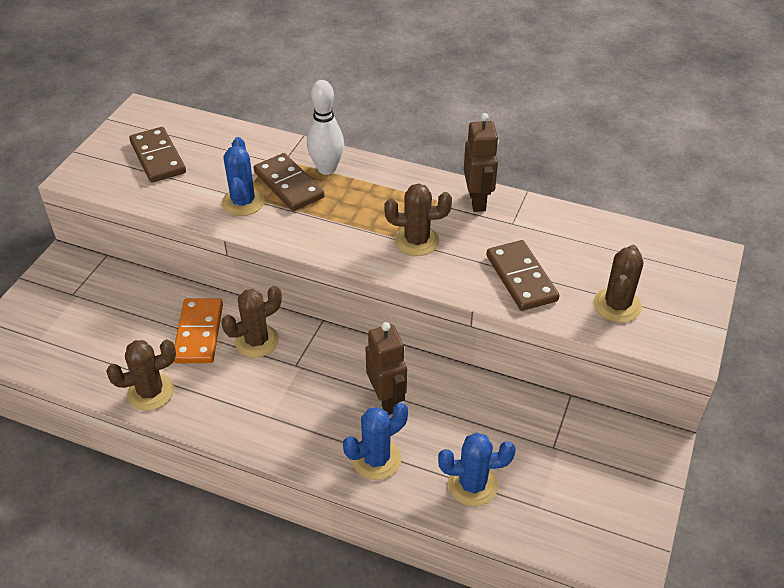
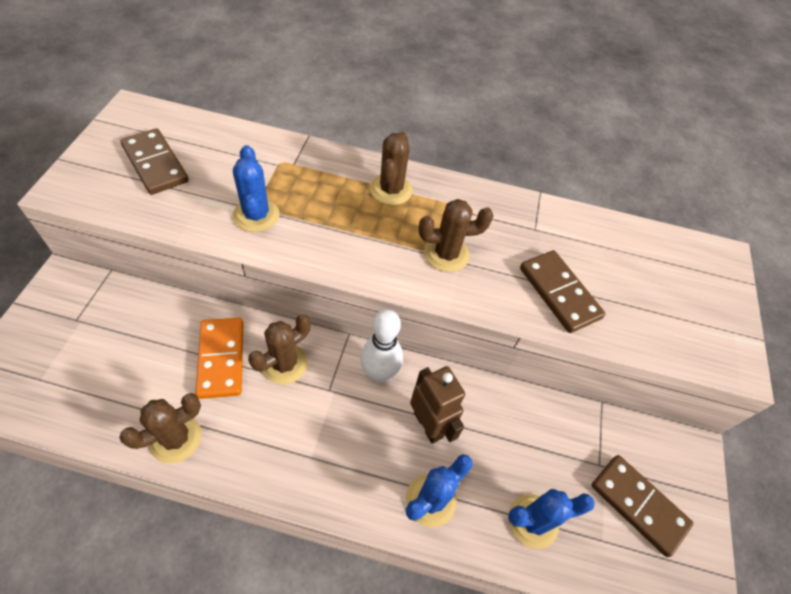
camera: 15 degrees left, 10 degrees up
brown domino [254,153,325,211] -> brown domino moved to [591,455,694,557]
white bowling pin [307,80,344,175] -> white bowling pin moved to [360,310,403,383]
brown robot [464,113,499,212] -> none
brown cactus [593,245,643,323] -> brown cactus moved to [370,132,413,205]

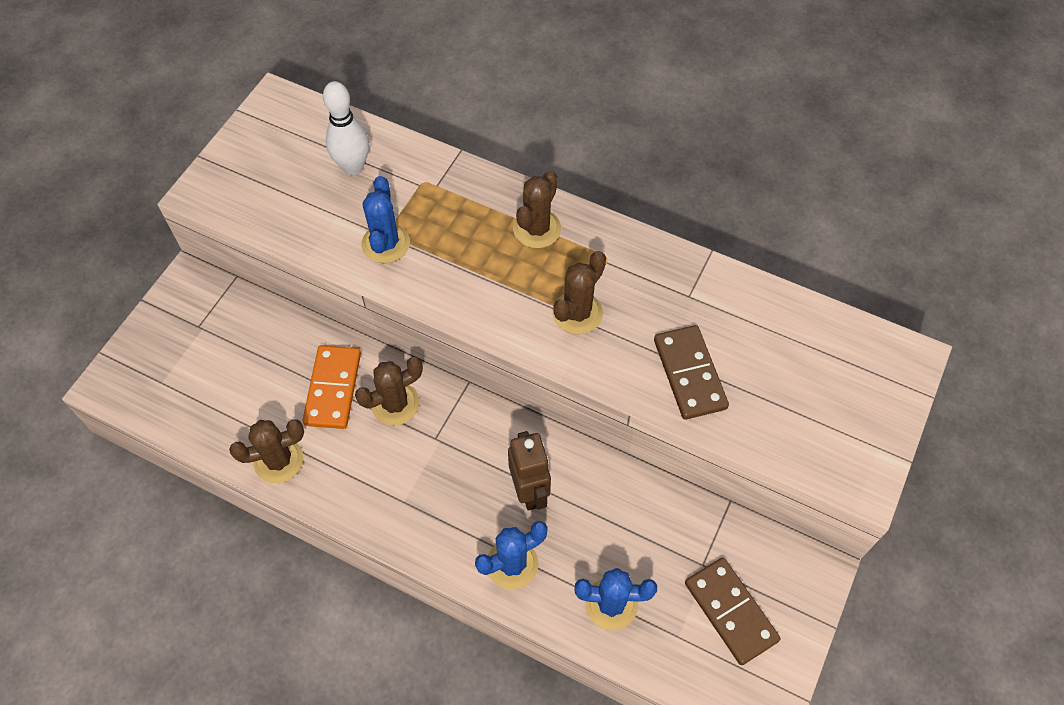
camera: 20 degrees right, 5 degrees up
brown domino [120,128,189,195] -> none
white bowling pin [360,310,403,383] -> white bowling pin moved to [323,81,369,175]
brown cactus [418,199,493,272] -> brown cactus turned 60 degrees counterclockwise [553,251,606,334]

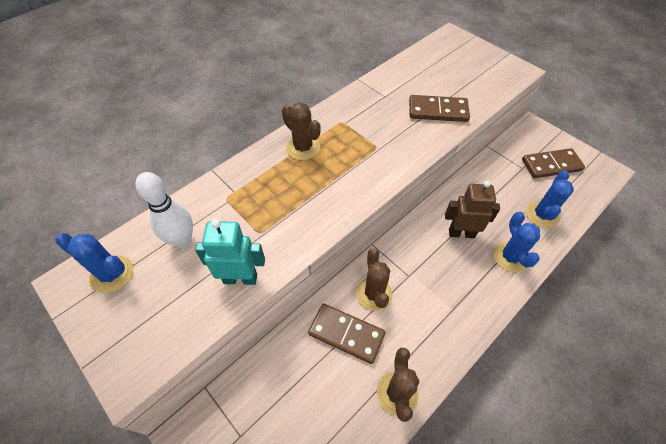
camera: 70 degrees left, 5 degrees down
orange domino [302,345,361,429] -> brown domino [308,303,385,364]
blue cactus [362,176,410,263] -> blue cactus moved to [55,233,133,294]
brown cactus [553,251,606,334] -> none
none -> turquoise robot [195,219,265,285]

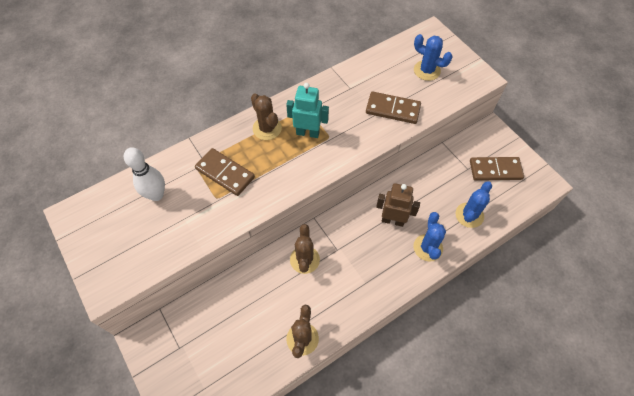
camera: 10 degrees right, 5 degrees up
blue cactus [55,233,133,294] -> blue cactus moved to [414,34,453,81]
turquoise robot [195,219,265,285] -> turquoise robot moved to [286,83,329,138]
brown domino [308,303,385,364] -> brown domino moved to [195,148,255,196]

